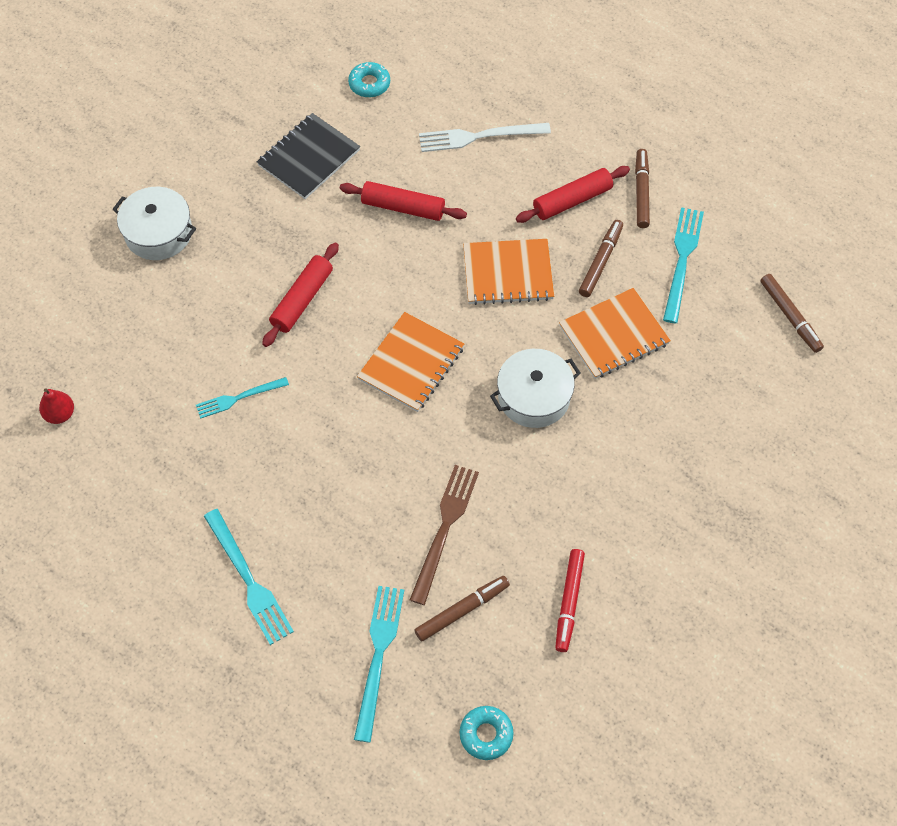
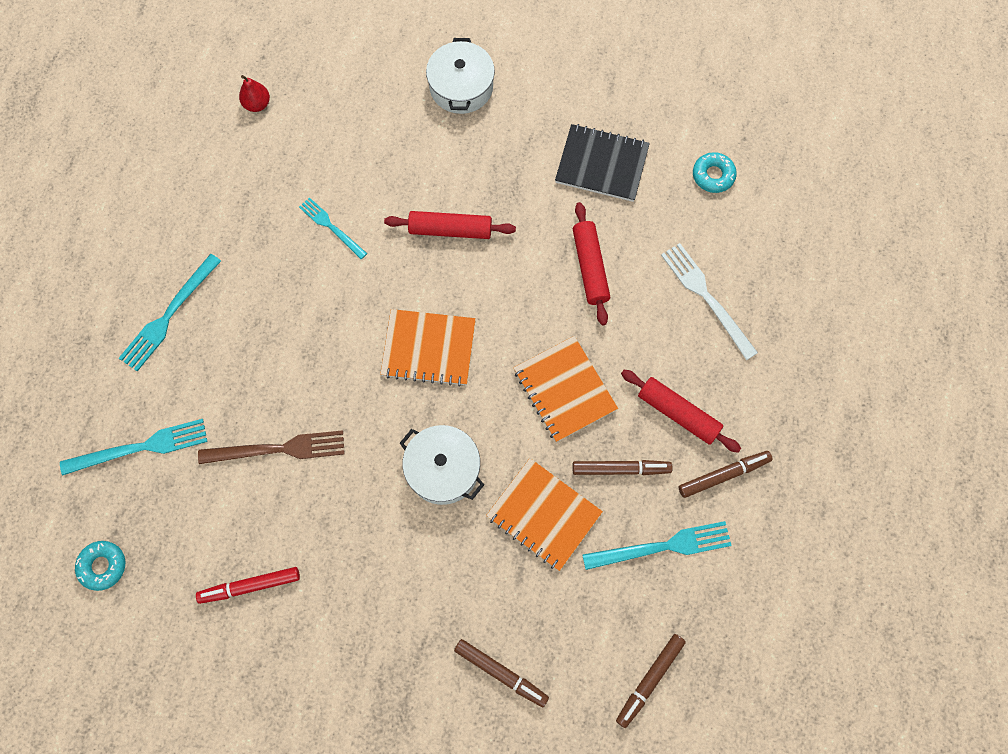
camera: 65 degrees right, 10 degrees up
brown marker [414,576,510,642] -> brown marker moved to [454,639,549,707]

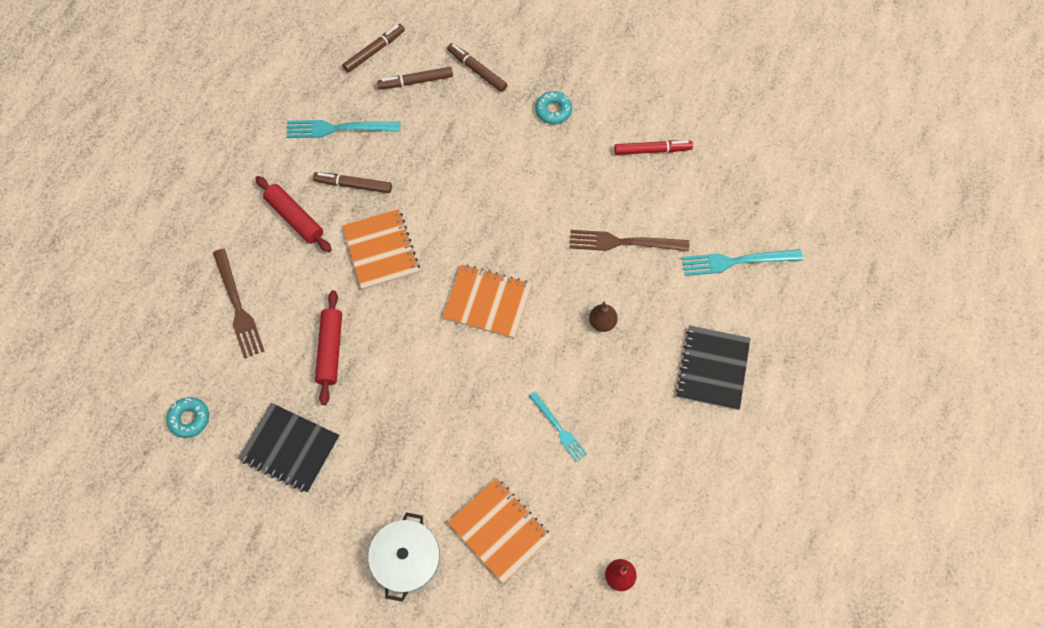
camera: 170 degrees left, 5 degrees down
turquoise donut [75,541,125,591] -> turquoise donut moved to [535,91,572,124]
turquoise fork [119,254,221,371] -> black notebook [676,326,751,410]
red rolling pin [384,211,516,239] -> none
white pot [400,425,484,505] -> none
orange notebook [486,458,603,571] -> orange notebook moved to [448,478,552,583]
white fork [661,243,758,360] -> brown fork [213,248,264,359]
brown marker [679,451,773,498] -> brown marker moved to [377,67,453,89]
none -> brown pear [589,302,618,332]

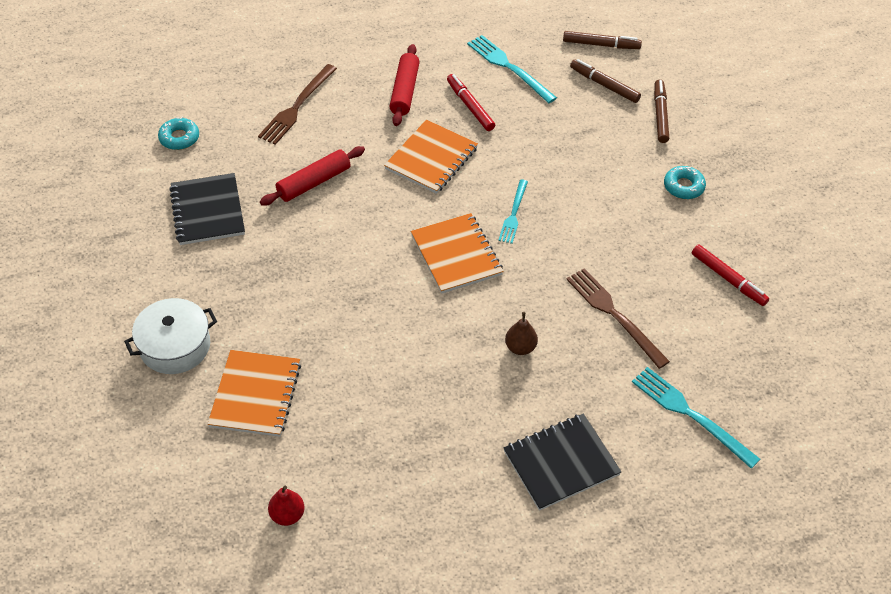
camera: 50 degrees right, 15 degrees down
brown marker [313,172,392,193] -> red marker [447,74,495,131]
turquoise fork [529,391,587,462] -> turquoise fork moved to [498,179,528,244]

